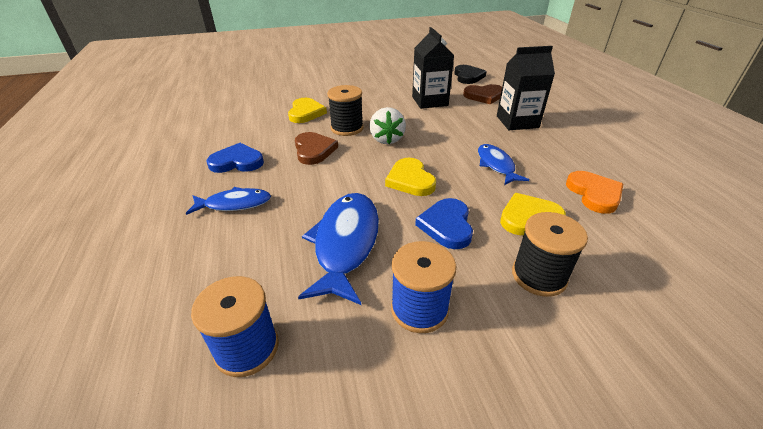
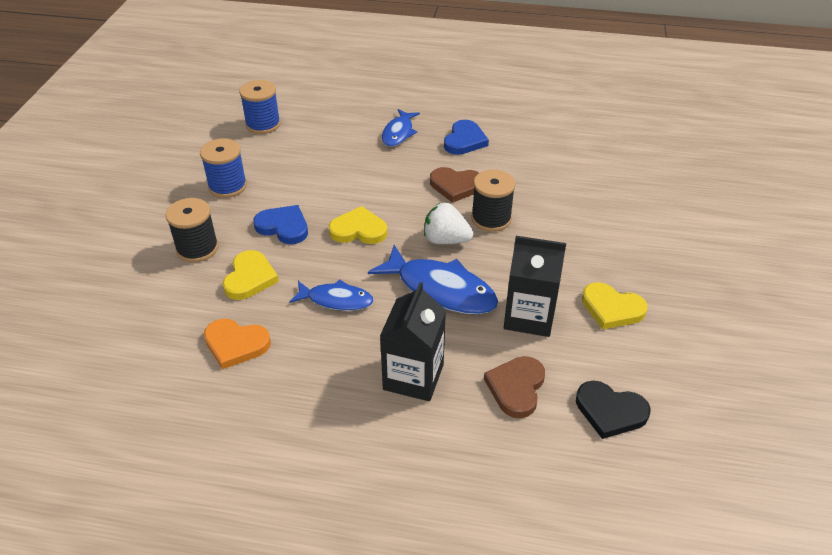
camera: 115 degrees right, 5 degrees up
yellow heart [288,98,327,123] -> yellow heart moved to [582,282,648,329]
blue fish [298,193,379,305] -> blue fish moved to [368,245,498,314]

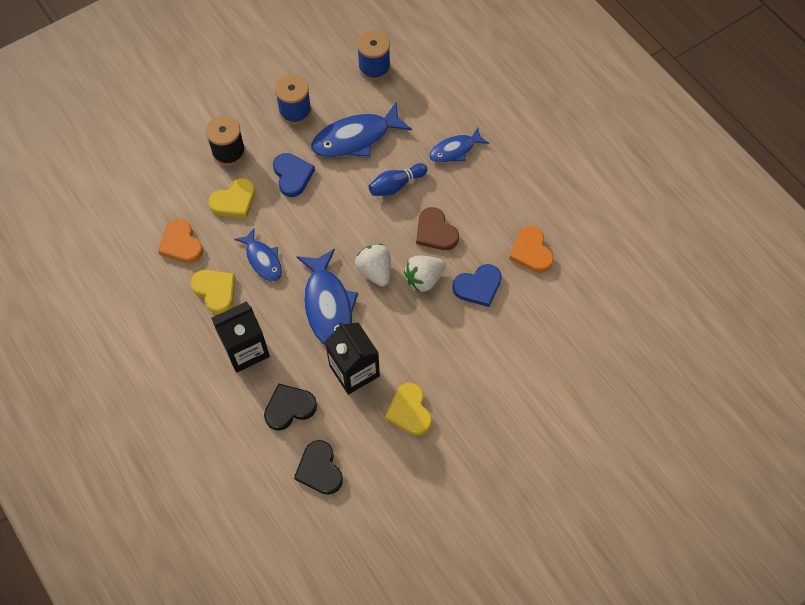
camera: 45 degrees right, 20 degrees up
yellow heart [329,206,387,244] -> yellow heart moved to [191,270,235,314]
blue heart [444,120,489,155] -> blue heart moved to [452,264,502,307]
black spool [471,170,516,232] -> white strawberry [404,255,445,292]
brown heart [484,356,545,418] -> black heart [264,384,317,431]
none -> blue fish [311,102,412,157]
none -> blue bowling pin [369,163,427,196]
none -> orange heart [509,226,554,273]

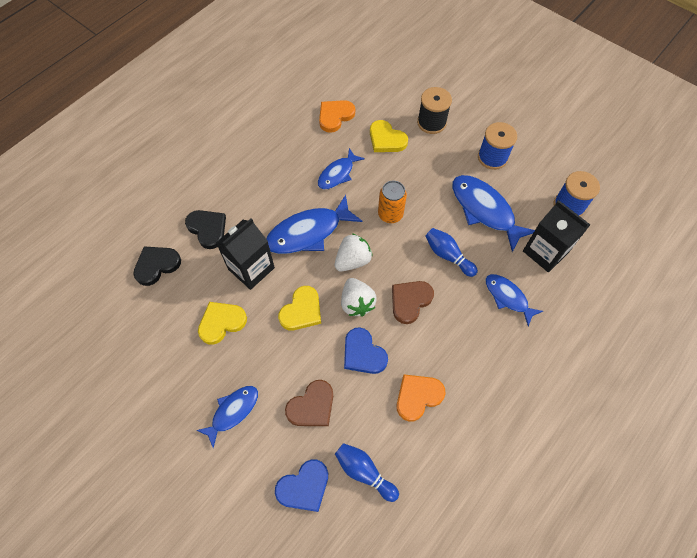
camera: 75 degrees right, 0 degrees up
yellow heart [191,270,235,314] -> yellow heart moved to [278,286,321,330]
black carton [211,301,270,373] -> black carton moved to [523,200,590,272]
blue heart [273,153,315,197] -> blue heart moved to [275,459,328,512]
white strawberry [404,255,445,292] -> white strawberry turned 150 degrees counterclockwise [341,278,377,317]
none -> blue fish [196,386,258,448]
none -> brown heart [285,380,333,426]
none -> blue bowling pin [335,443,399,502]
none -> orange can [378,181,407,223]

